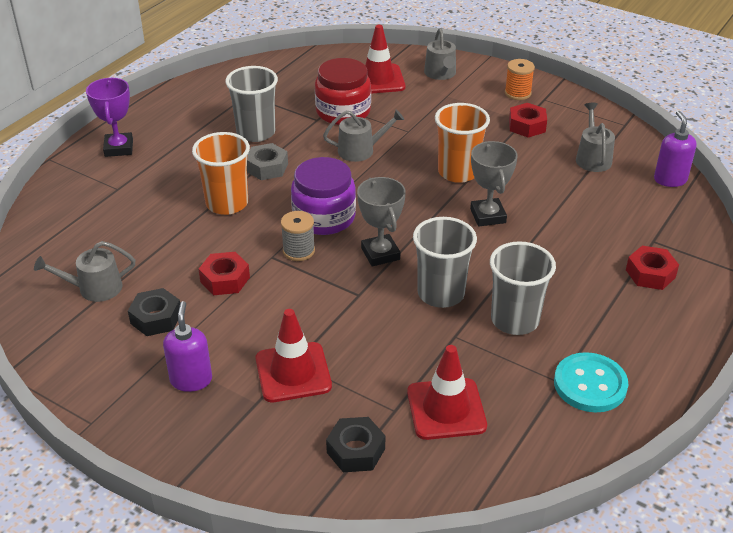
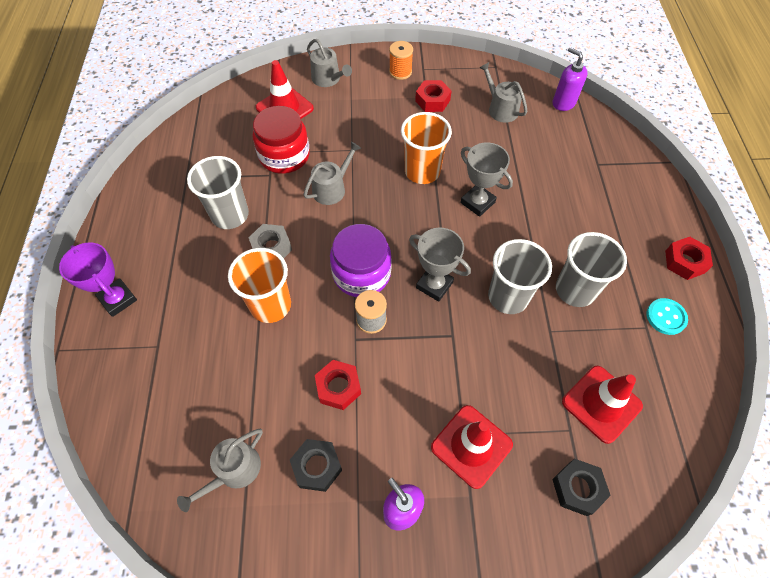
camera: 35 degrees left, 20 degrees up
turquoise button [554,352,628,412] -> turquoise button [646,298,688,335], size x0.66
red nut [626,246,679,290] -> red nut moved to [665,237,713,280]

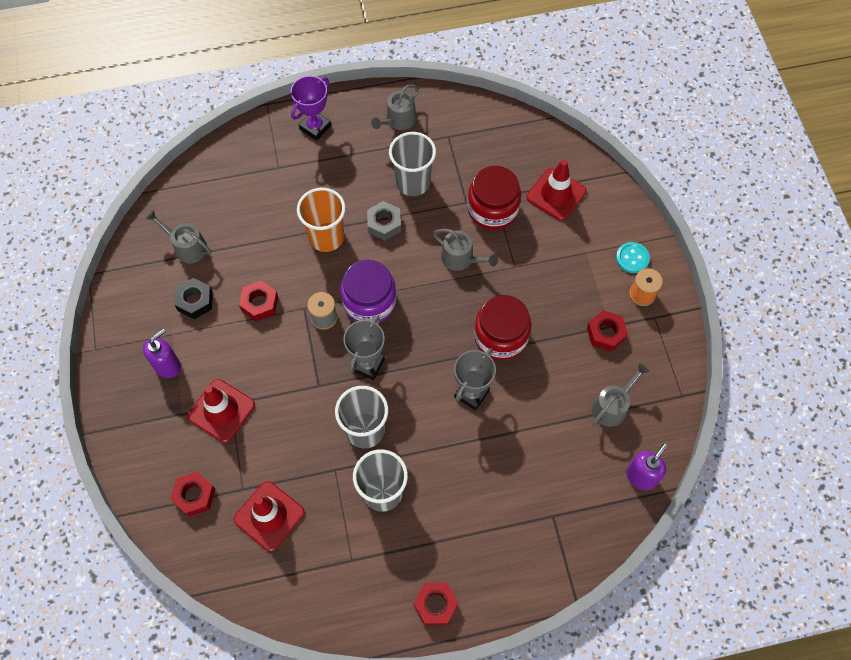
camera: 80 degrees right, 5 degrees up
grey watering can [307,39,352,87] -> grey watering can moved to [371,85,419,130]
orange cup [401,112,452,184] -> red jar [474,295,531,360]
black nut [552,459,611,516] -> red nut [170,472,215,517]
turquoise button [646,298,688,335] -> turquoise button moved to [616,242,650,273]

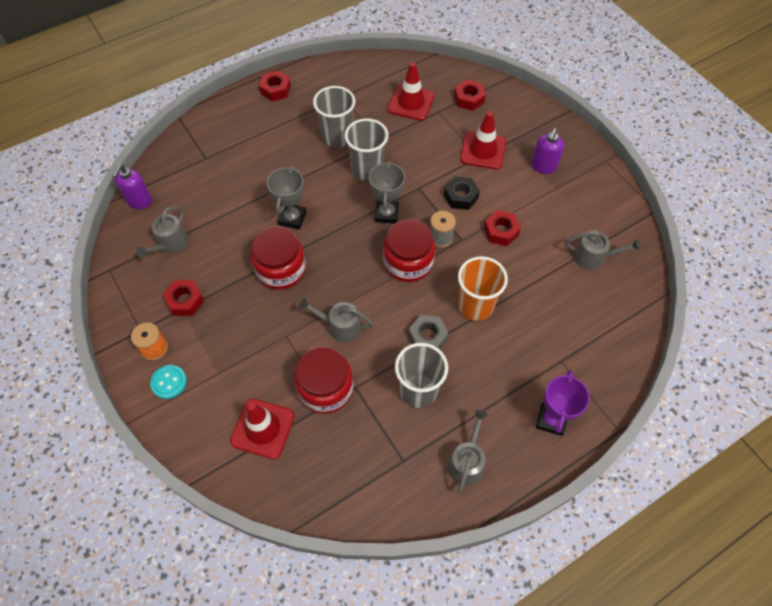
camera: 160 degrees right, 5 degrees down
black nut [174,278,213,319] -> black nut moved to [444,177,480,210]
purple jar [341,260,397,323] -> red jar [383,219,435,282]

